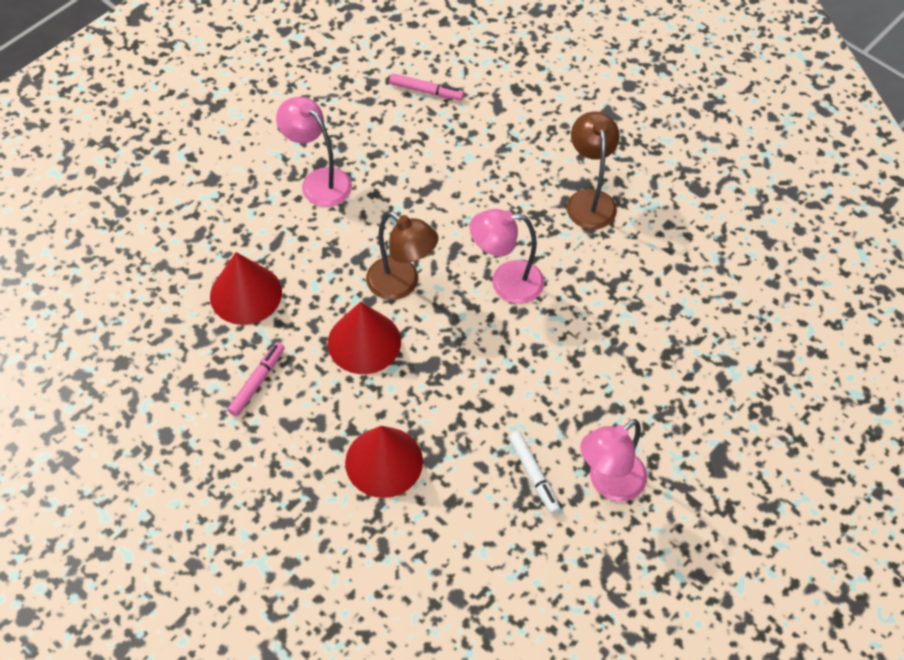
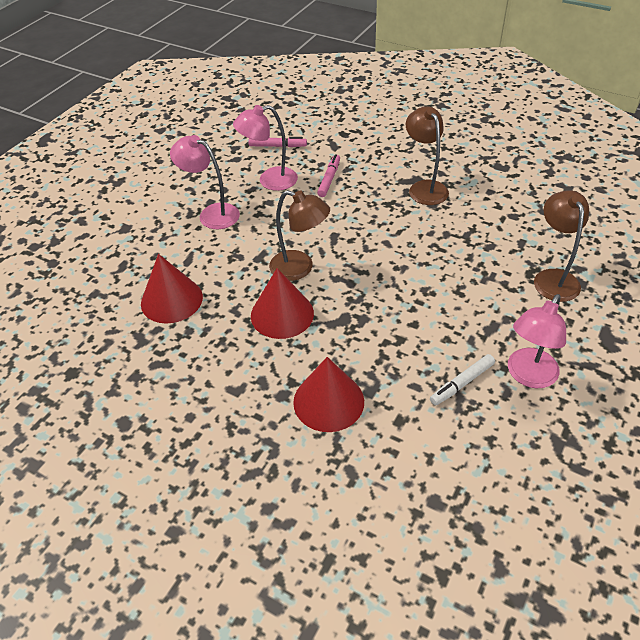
camera: 10 degrees left, 10 degrees down
pink marker [227,342,285,417] -> pink marker moved to [317,154,340,197]
pink lamp [469,209,544,304] -> pink lamp moved to [233,105,298,191]
white marker [509,431,560,514] -> white marker turned 90 degrees clockwise [430,354,495,405]
none -> brown lamp [534,190,589,302]

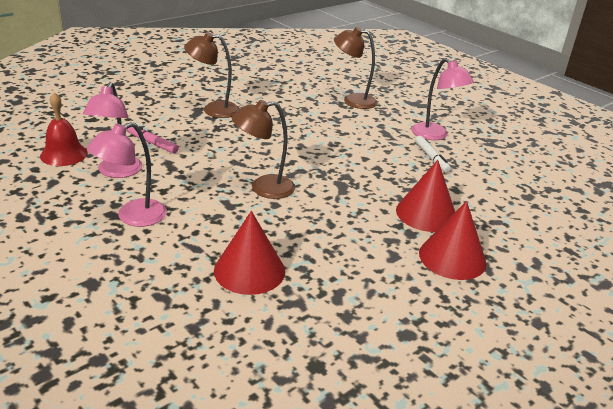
camera: 75 degrees left, 15 degrees down
pink marker [248,137,307,147] -> red bell [40,92,88,166]
red cone [251,268,314,339] -> red cone moved to [419,201,487,280]
brown lamp [269,190,330,281] -> brown lamp turned 150 degrees counterclockwise [232,100,295,199]

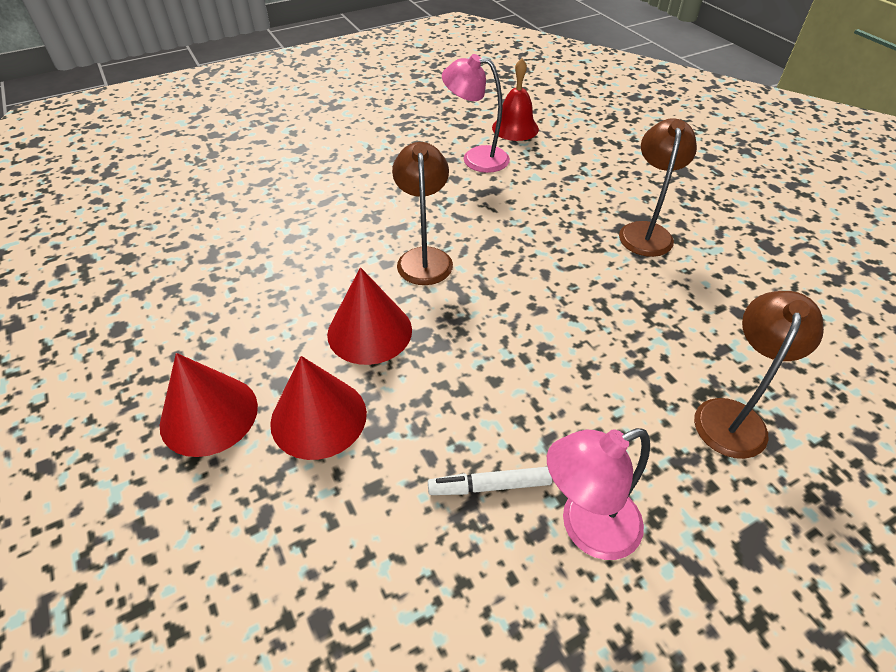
camera: 105 degrees right, 15 degrees up
pink lamp [87,122,167,227] -> none
pink marker [127,126,179,154] -> none
red cone [214,211,285,295] -> red cone moved to [327,267,412,365]

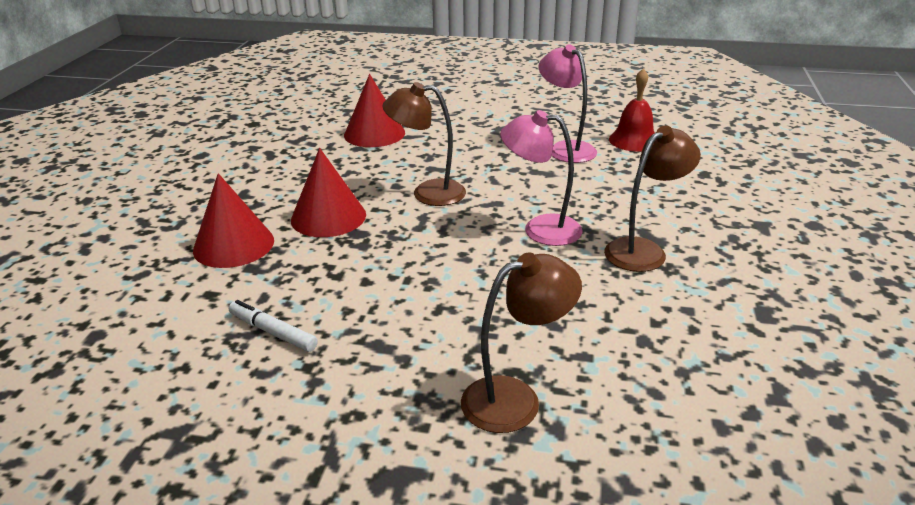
camera: 40 degrees right, 15 degrees down
red cone [160,353,258,457] -> red cone moved to [344,74,405,147]
brown lamp [392,142,453,285] -> brown lamp turned 120 degrees counterclockwise [382,82,466,206]
pink lamp [547,428,650,560] -> pink lamp moved to [500,110,582,246]

